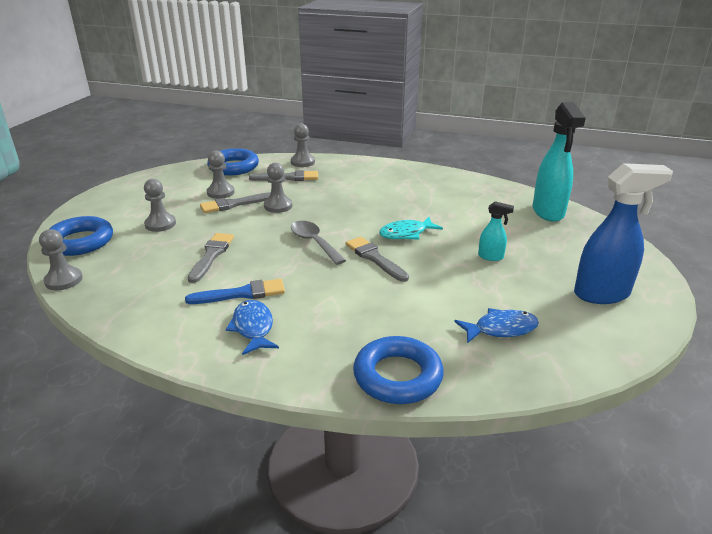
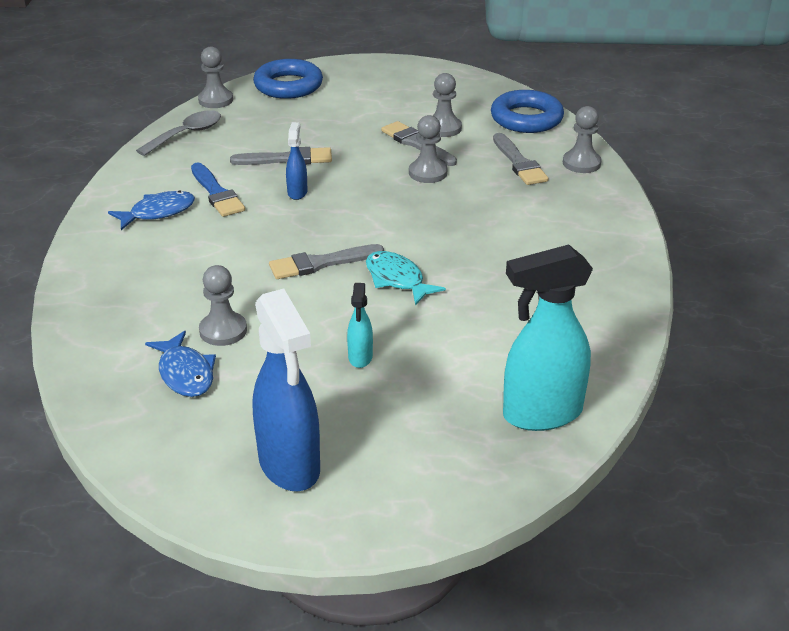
camera: 75 degrees right, 5 degrees up
grey pawn [144,179,176,232] -> grey pawn moved to [199,265,247,346]
grey spoon [291,221,346,265] -> grey spoon moved to [136,110,221,156]
grey brush [346,237,409,282] -> grey brush turned 150 degrees counterclockwise [269,244,384,279]
blue ring [353,336,444,404] -> none
none -> blue spray bottle [286,122,308,200]

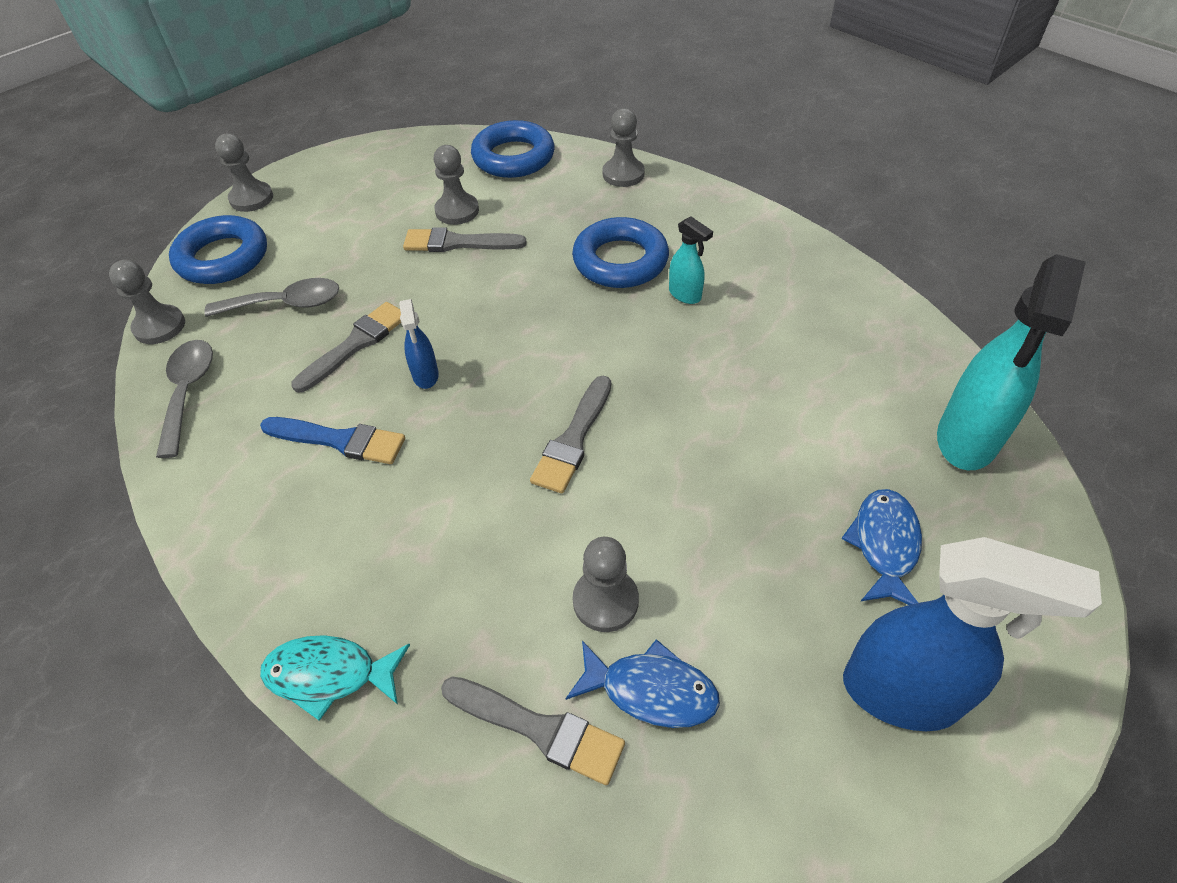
camera: 45 degrees left, 15 degrees up
blue fish [108,190,195,230] -> blue fish moved to [842,489,922,605]
blue spray bottle [286,122,308,200] -> blue spray bottle turned 150 degrees counterclockwise [399,299,439,389]
turquoise spray bottle [347,283,373,368] -> turquoise spray bottle moved to [669,216,713,304]
turquoise fish [366,251,446,305] -> turquoise fish moved to [260,635,410,721]
grey pawn [409,115,447,183] -> grey pawn moved to [215,134,273,212]
grey brush [493,133,549,185] -> grey brush moved to [441,676,625,785]
none -> grey spoon [205,278,339,317]
none -> blue ring [572,217,669,288]

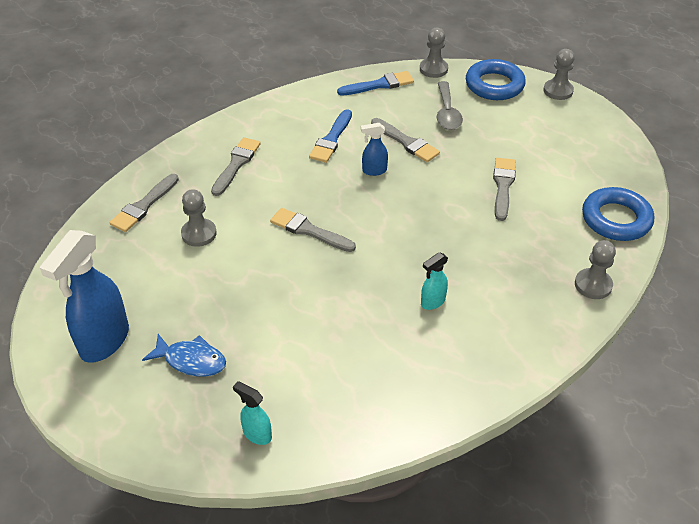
camera: 95 degrees right, 5 degrees down
grey spoon [156,340,213,458] -> blue brush [337,71,414,95]
turquoise fish [260,635,410,721] -> none
grey pawn [434,145,479,225] -> none
blue fish [566,639,720,728] -> none
blue ring [572,217,669,288] -> none
turquoise spray bottle [937,254,1086,470] -> turquoise spray bottle [233,381,272,445], size x0.48
none -> grey brush [211,137,261,196]

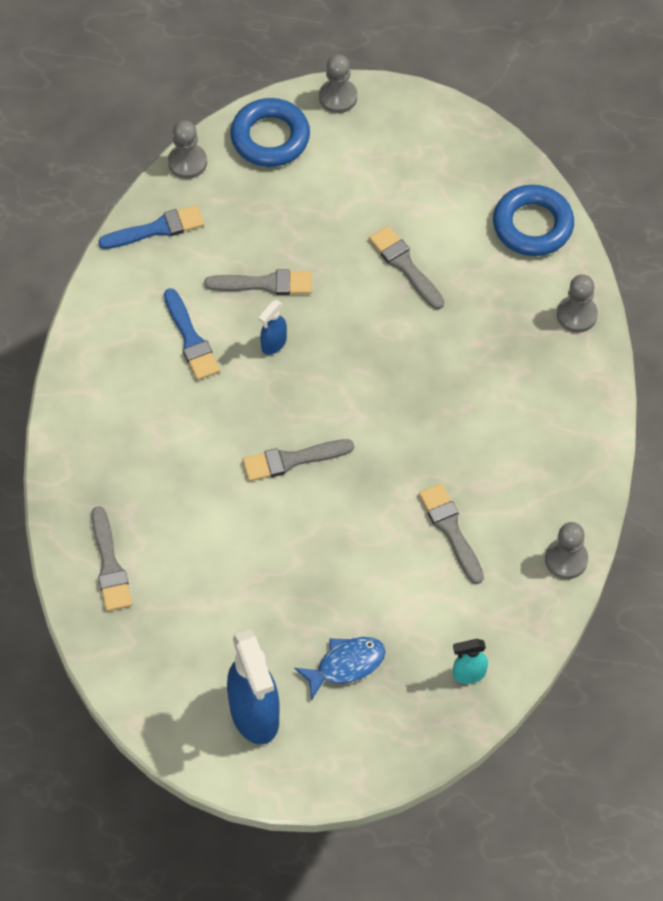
camera: 45 degrees left, 15 degrees up
grey pawn [181,189,217,247] -> grey pawn moved to [545,522,588,579]
grey brush [211,137,261,196] -> grey brush moved to [419,483,484,584]
blue brush [337,71,414,95] -> blue brush turned 45 degrees clockwise [98,205,204,249]
turquoise spray bottle [421,252,448,310] -> none
grey spoon [437,81,463,130] -> none

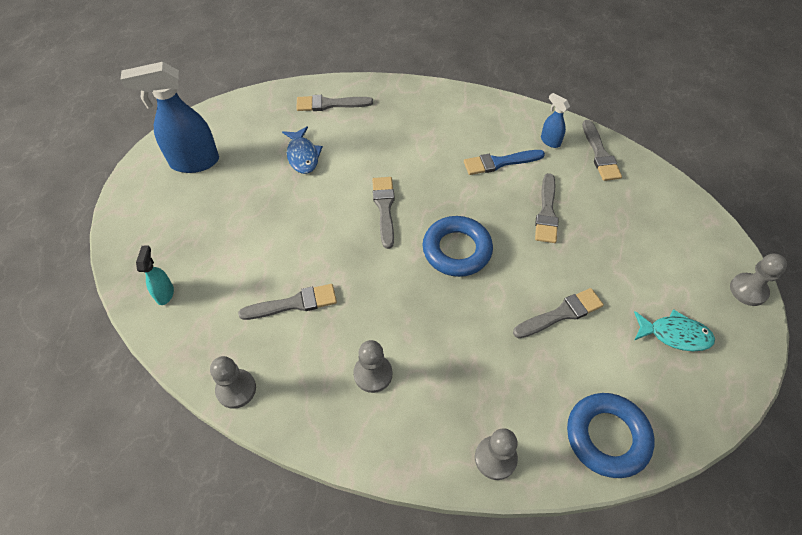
camera: 100 degrees right, 5 degrees down
blue brush [98,205,204,249] -> grey brush [582,120,622,181]
grey pawn [168,120,207,179] -> grey pawn moved to [353,340,392,393]
blue ring [230,98,310,167] -> blue ring moved to [423,216,493,277]
blue spray bottle [258,300,287,355] -> blue spray bottle moved to [541,93,570,148]
blue fish [294,637,386,701] -> blue fish moved to [282,126,323,174]
none -> turquoise fish [634,309,715,351]

